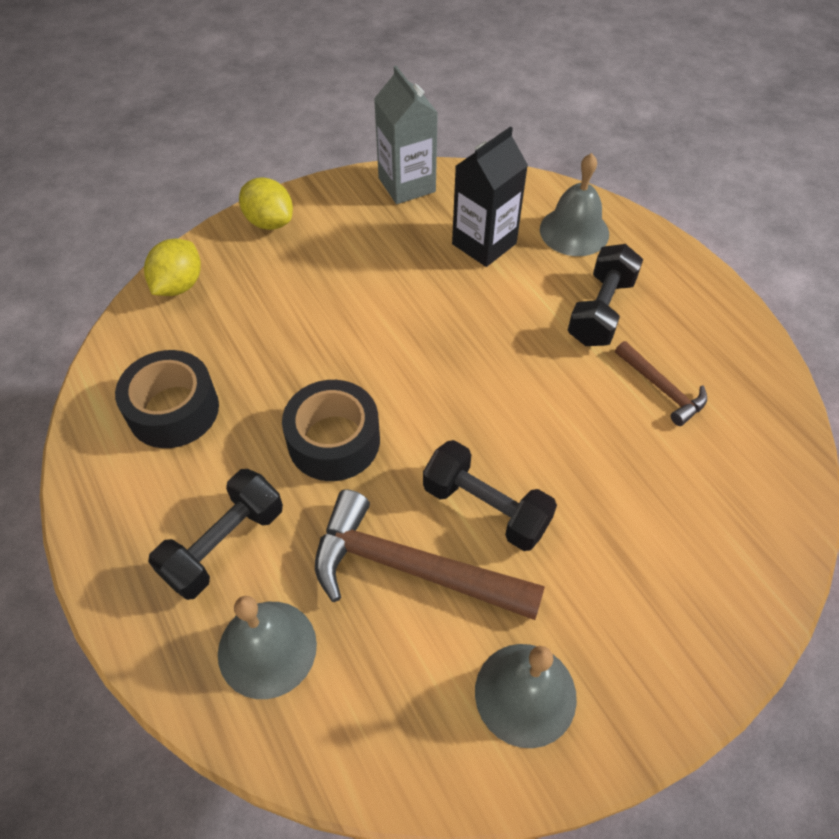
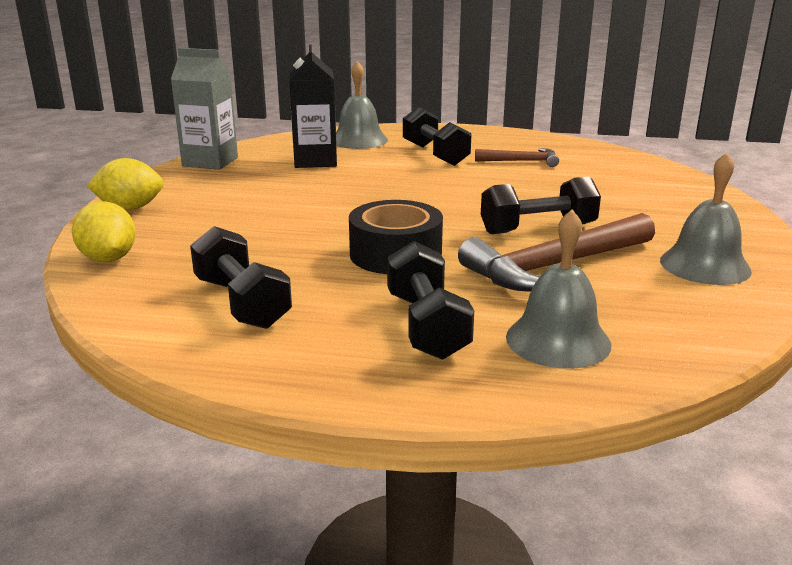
camera: 50 degrees left, 30 degrees down
black tape [115,350,219,448] -> black dumbbell [190,226,292,329]

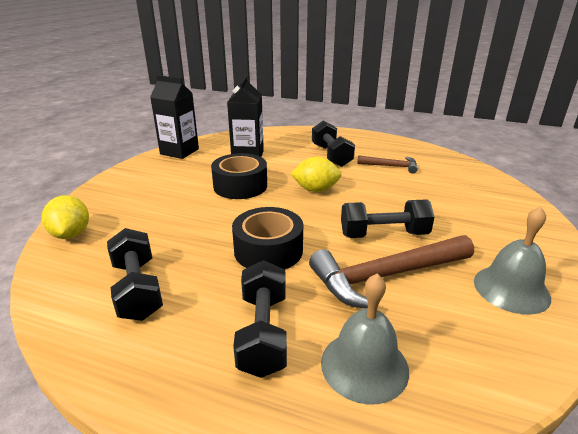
camera: 10 degrees right, 5 degrees up
yellow lemon [87,158,164,210] -> yellow lemon moved to [291,157,341,192]
grey carton [171,48,238,170] -> black carton [150,75,199,159]
grey bell [336,61,388,149] -> none
none -> black tape [211,153,267,199]

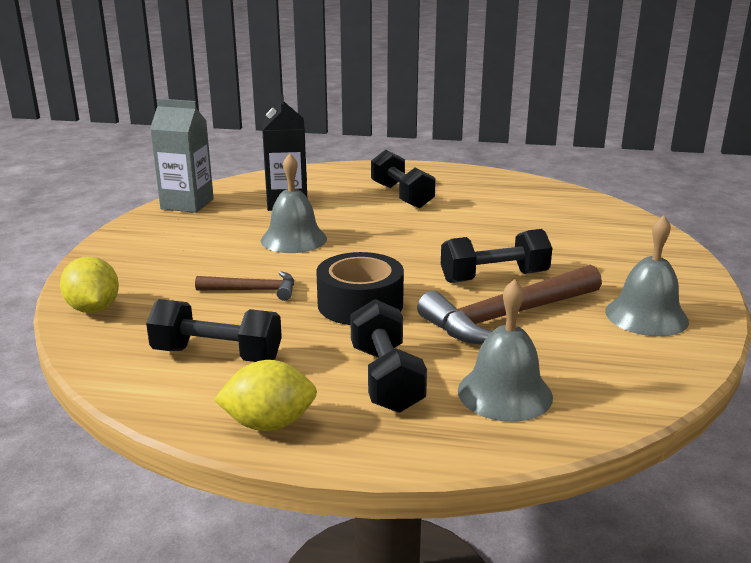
camera: 10 degrees left, 5 degrees down
black dumbbell [107,228,163,321] -> black dumbbell turned 45 degrees counterclockwise [146,299,282,362]
black carton [150,75,199,159] -> grey carton [150,98,214,213]
black tape [211,153,267,199] -> grey bell [261,153,327,253]
yellow lemon [291,157,341,192] -> yellow lemon moved to [214,360,317,431]
brown hammer [357,155,418,174] -> brown hammer moved to [195,271,294,301]

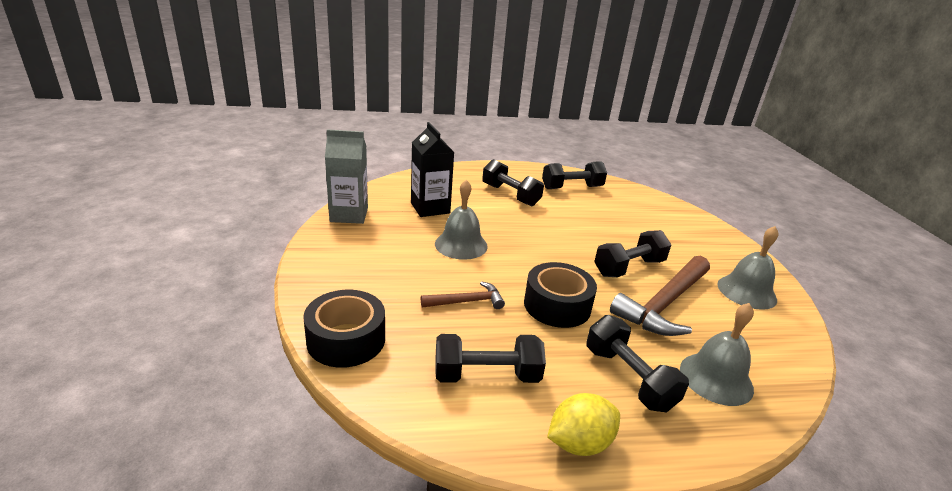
camera: 20 degrees left, 5 degrees up
yellow lemon [60,256,119,313] -> black tape [303,290,385,368]
none -> black dumbbell [542,161,607,189]

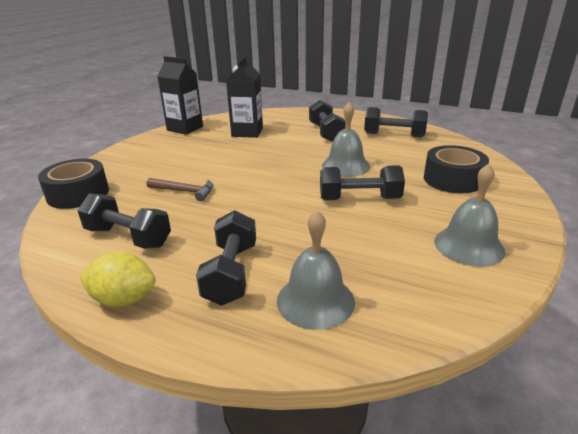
camera: 35 degrees right, 0 degrees up
grey carton [325,129,368,224] -> black carton [157,56,203,135]
grey bell [435,180,488,260] -> grey bell moved to [322,102,370,177]
black tape [524,262,597,328] -> black tape moved to [424,145,489,193]
brown hammer [610,256,710,336] -> none

